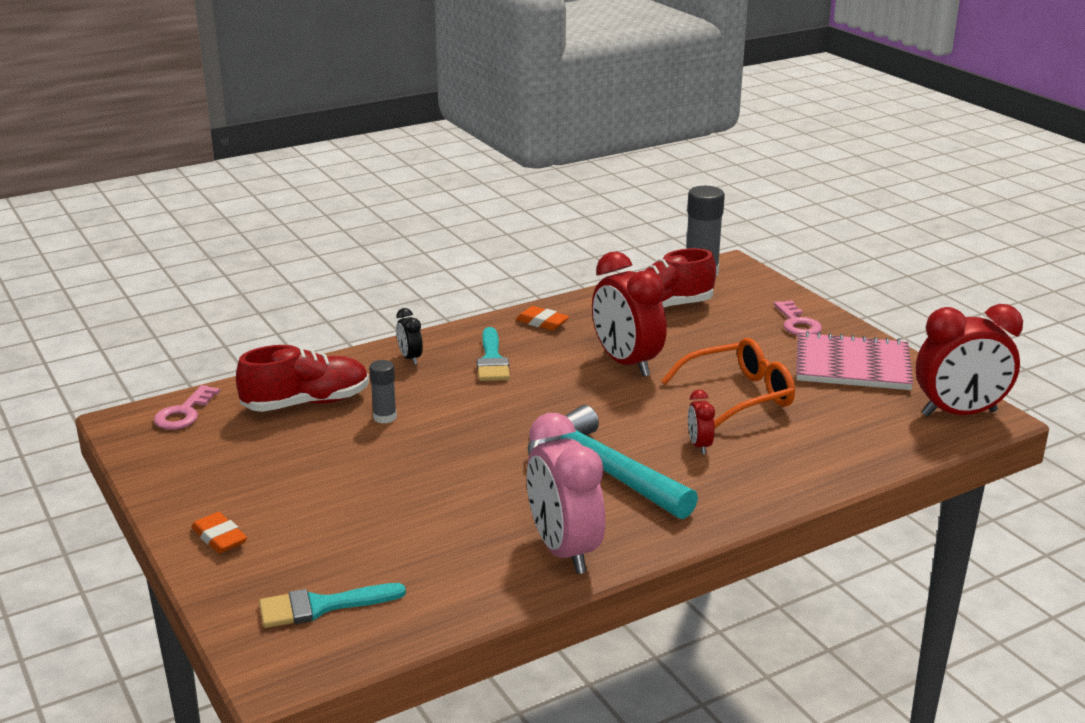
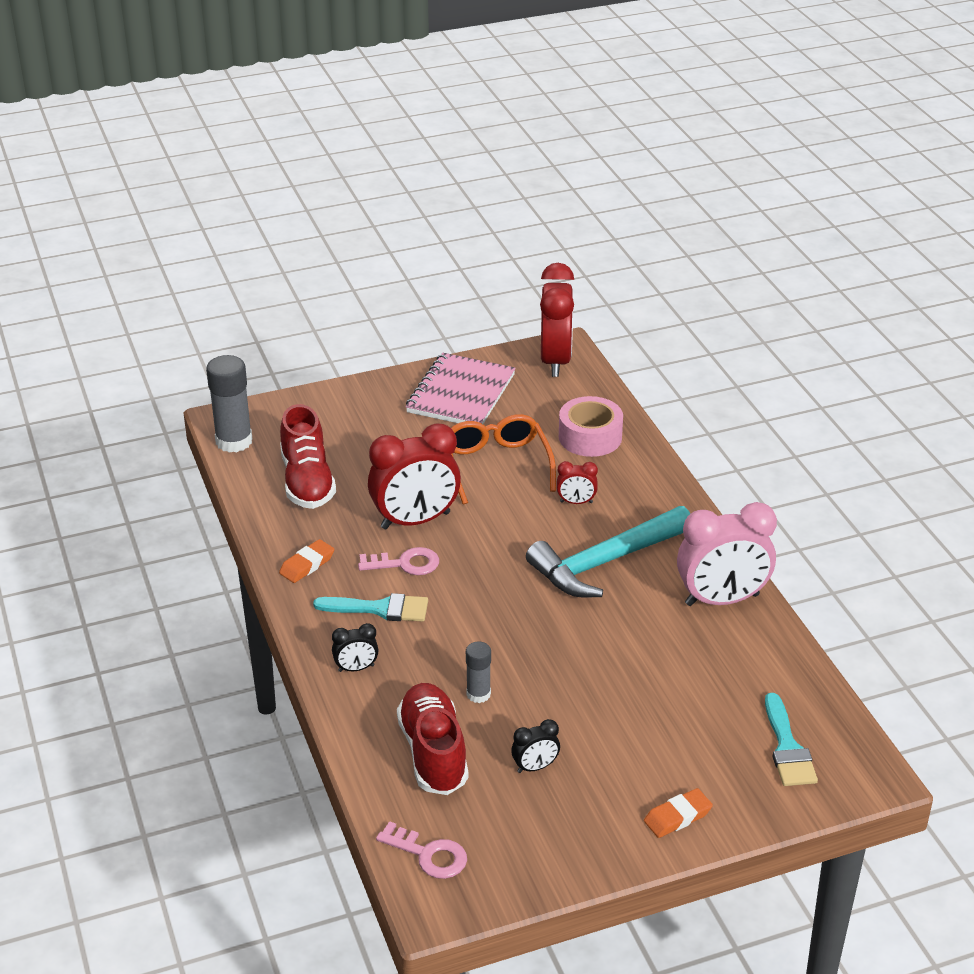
camera: 80 degrees left, 10 degrees up
pink key [774,300,822,335] -> pink key moved to [358,547,439,575]
none -> black clock [511,719,560,773]
none -> pink tape [559,396,623,457]

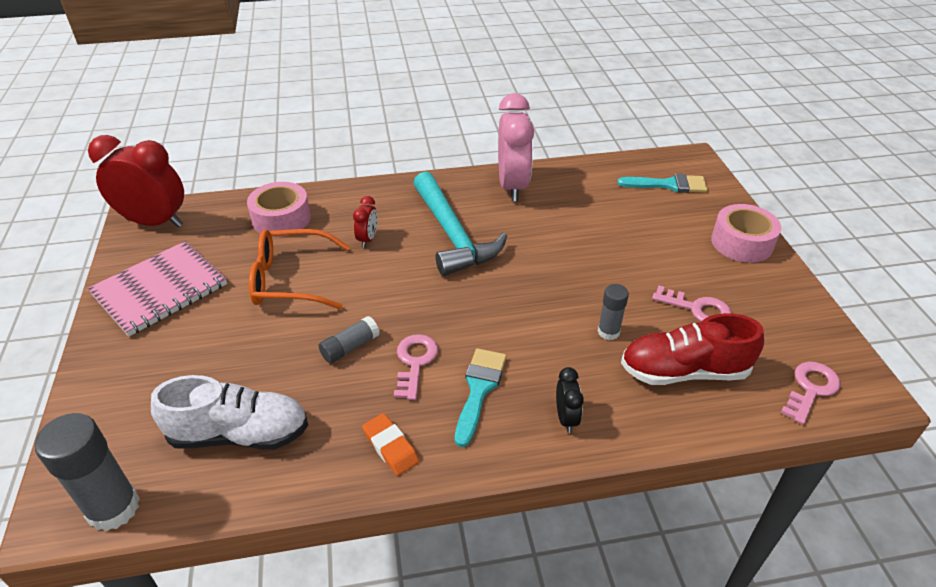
camera: 80 degrees left, 5 degrees up
red shoe [280,404,336,509] -> white shoe [151,375,308,450]
red clock [368,423,461,529] -> grey glue stick [319,316,380,363]
pink notebook [405,353,516,424] -> pink notebook turned 75 degrees counterclockwise [88,241,227,337]
black clock [511,719,560,773] -> pink key [652,285,731,321]
orange eraser [644,788,713,838] -> pink tape [711,204,781,263]

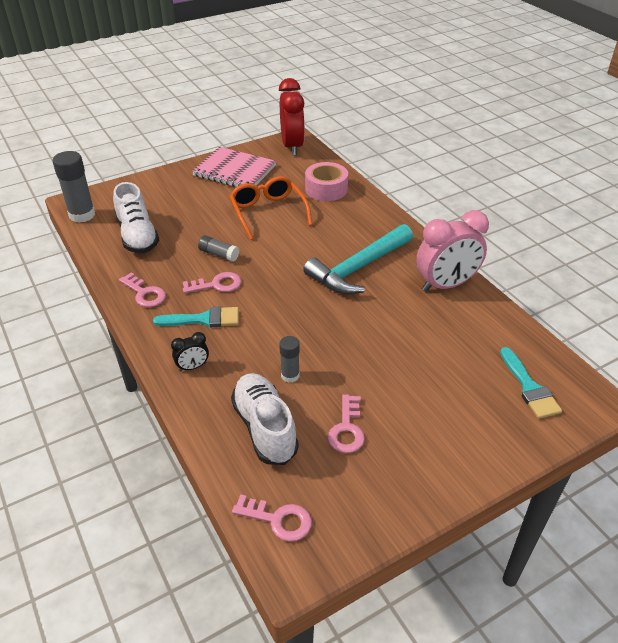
camera: 70 degrees right, 0 degrees up
red clock [353,196,378,248] -> none
orange eraser [362,413,419,476] -> pink key [119,273,166,307]
red shoe [621,313,764,385] -> white shoe [231,373,299,465]
pink tape [711,204,781,263] -> none

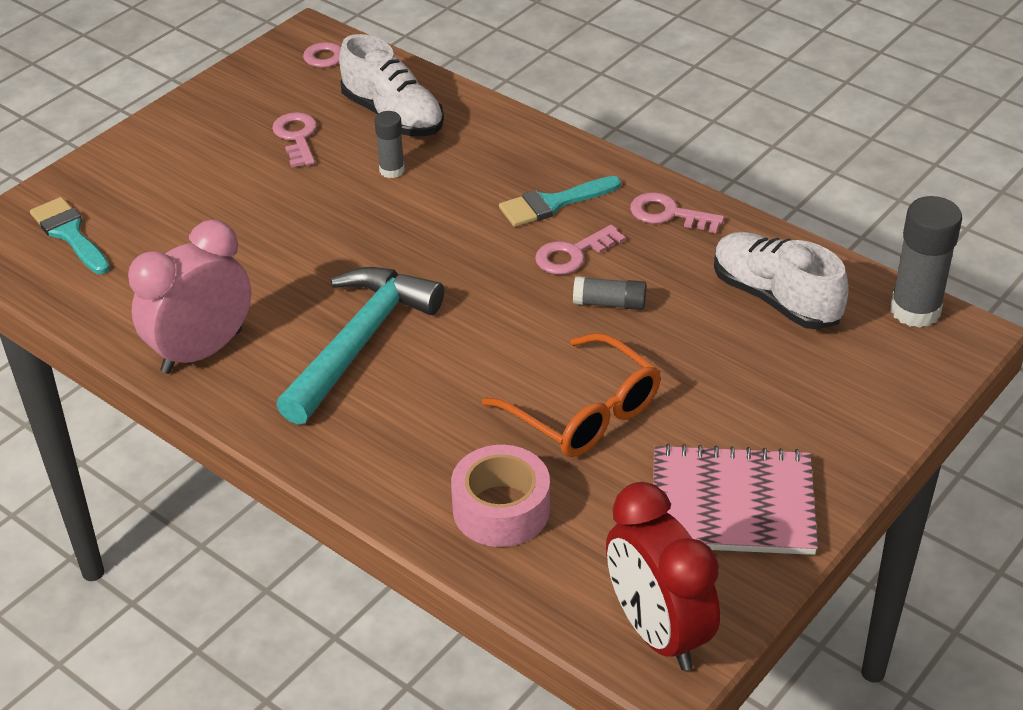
camera: 160 degrees right, 0 degrees up
black clock [171,332,209,371] -> none

